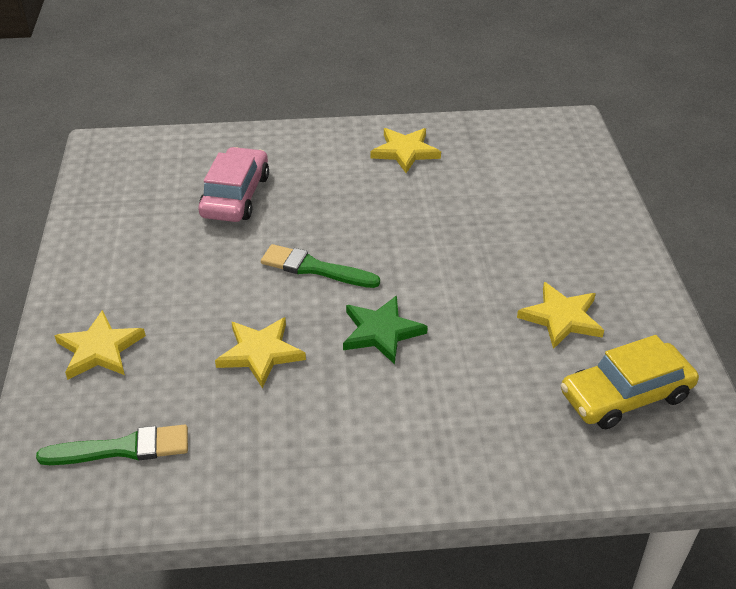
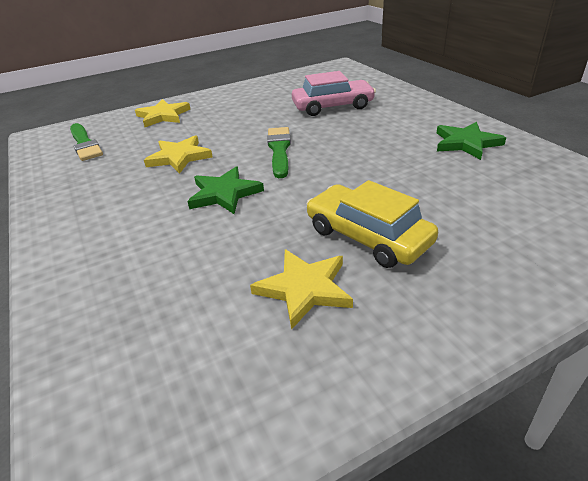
camera: 70 degrees right, 5 degrees down
yellow star [370,128,441,173] -> green star [437,122,506,160]
yellow car [561,335,699,429] -> yellow car moved to [306,180,438,268]

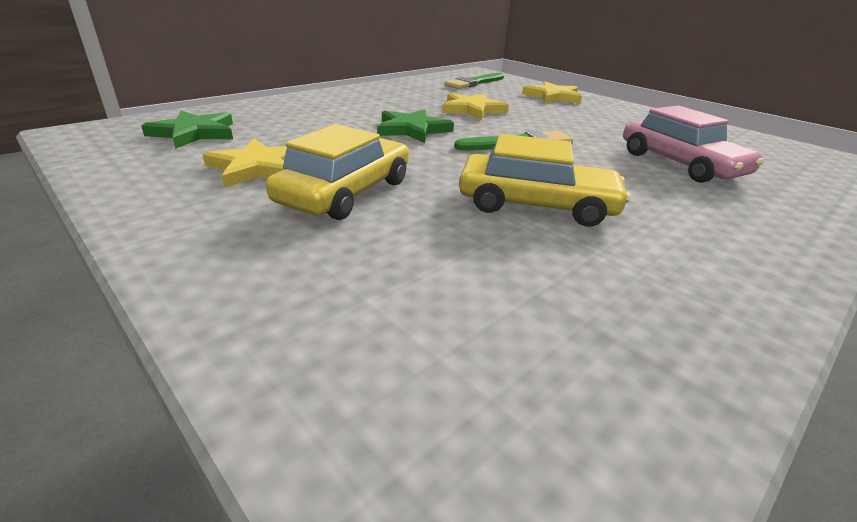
camera: 70 degrees right, 5 degrees down
green star [437,122,506,160] -> green star moved to [141,111,233,149]
none -> yellow car [459,134,630,227]

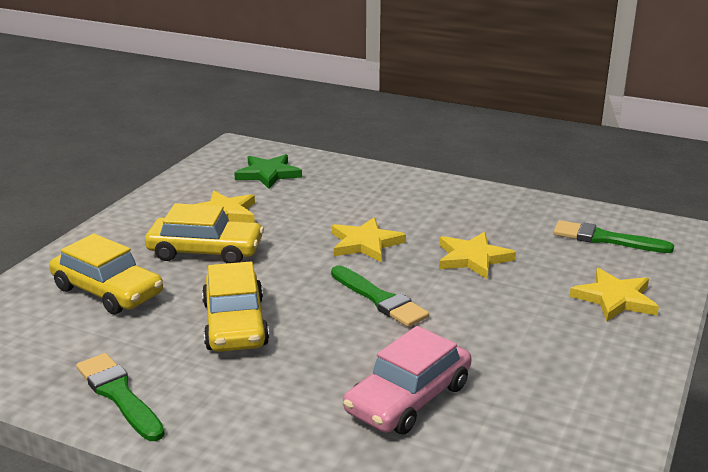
camera: 70 degrees right, 5 degrees down
green star [377,109,454,143] -> yellow star [332,217,406,262]
none -> yellow car [49,234,163,315]
none -> green brush [76,353,165,441]

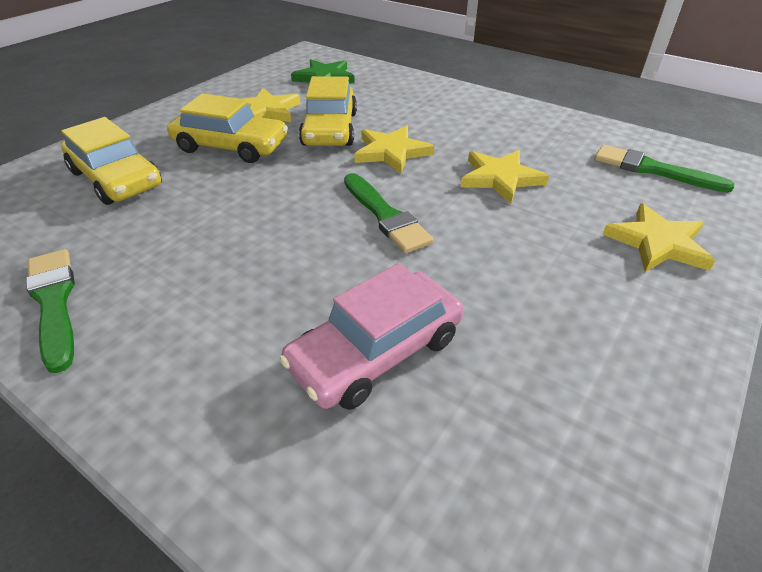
camera: 10 degrees right, 15 degrees up
yellow car [202,262,269,352] -> yellow car moved to [299,76,357,146]

